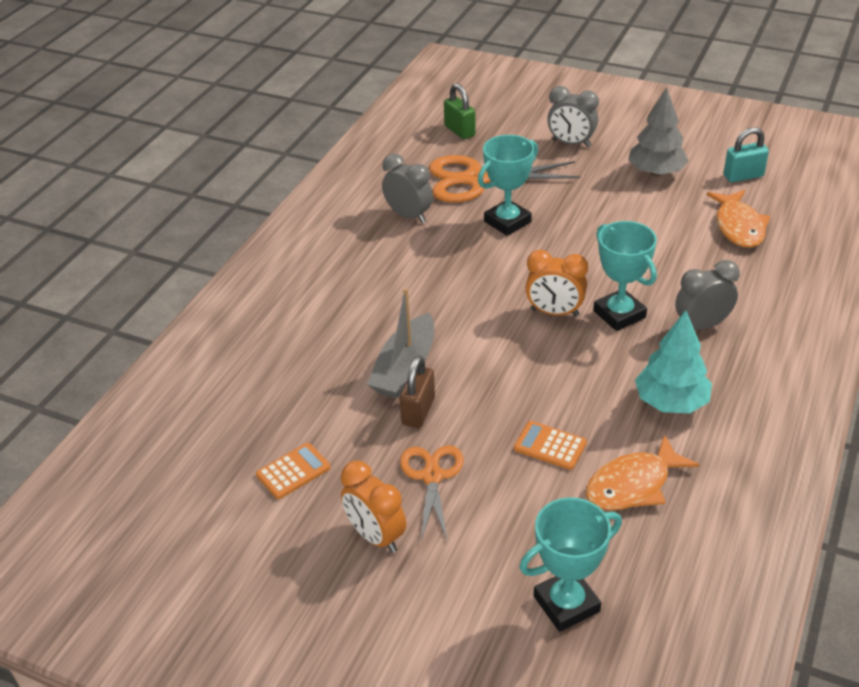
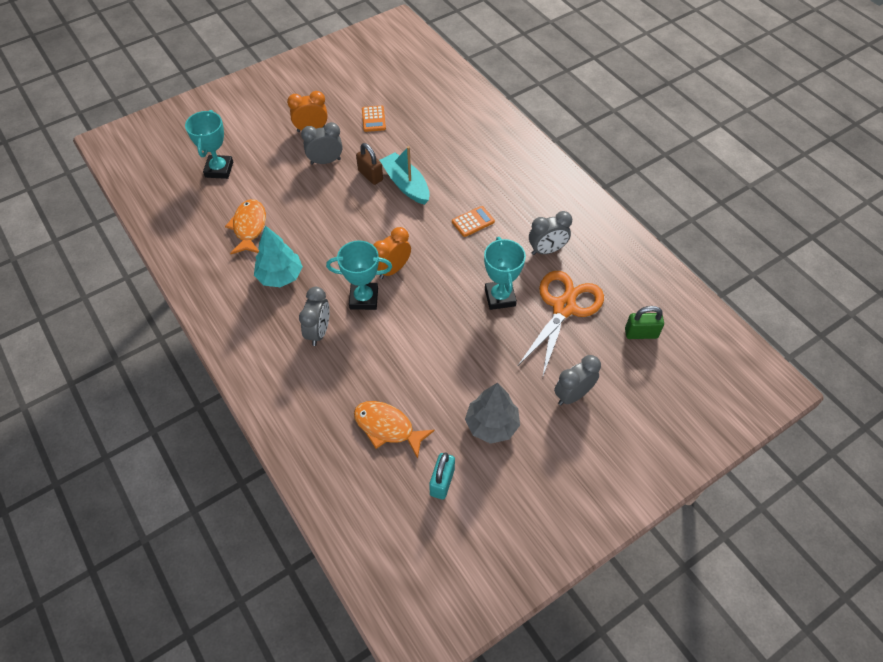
camera: 120 degrees right, 15 degrees up
grey boat [367,288,434,398] -> turquoise boat [380,146,430,205]
orange scissors [400,445,464,542] -> grey clock [301,122,342,165]
orange calculator [514,421,587,470] -> orange calculator moved to [452,206,495,237]

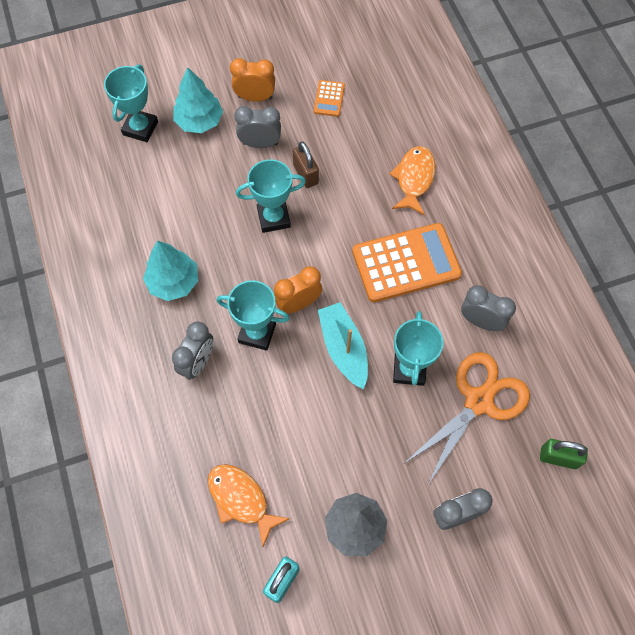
camera: 15 degrees right, 10 degrees up
orange fish [225,199,266,254] -> orange fish moved to [389,146,436,215]
turquoise boat [380,146,430,205] -> turquoise boat moved to [318,302,368,389]
orange calculator [452,206,495,237] -> orange calculator [352,223,462,302], size x2.20
grey clock [529,211,572,255] -> grey clock turned 150 degrees counterclockwise [461,285,516,331]
none -> turquoise tree [173,67,223,133]
none -> turquoise trophy [236,159,306,233]

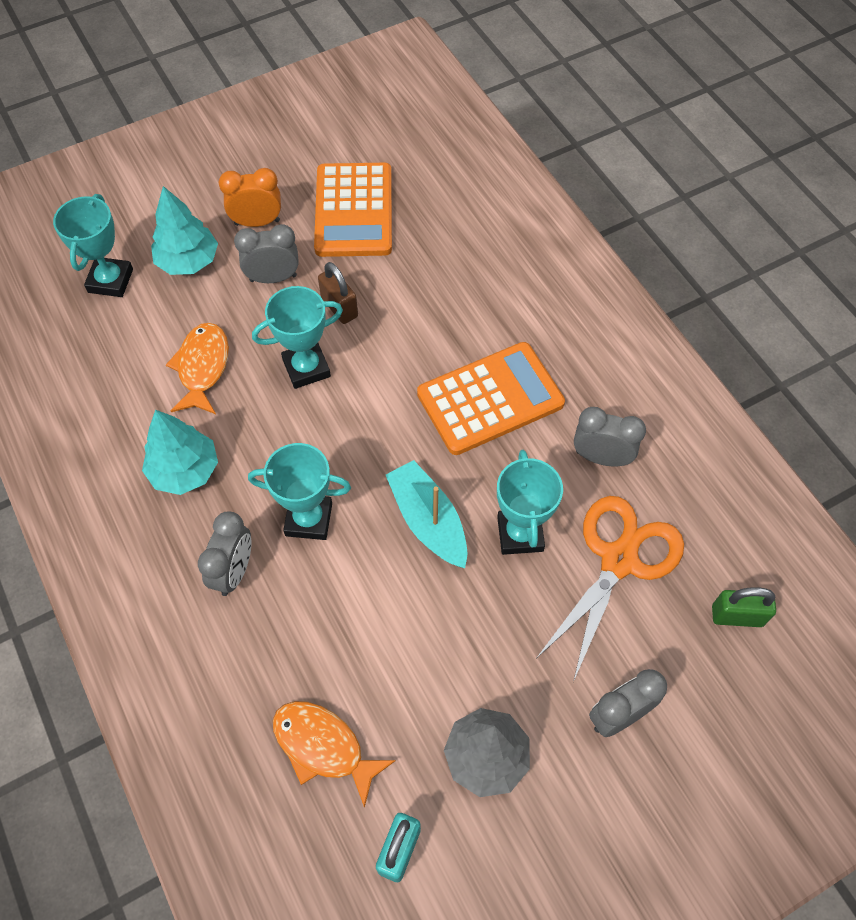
camera: 10 degrees left, 5 degrees down
orange clock [274,266,322,314] -> none
orange calculator [314,80,345,117] -> orange calculator [314,163,392,257], size x2.20
orange fish [389,146,436,215] -> orange fish moved to [166,323,229,414]

